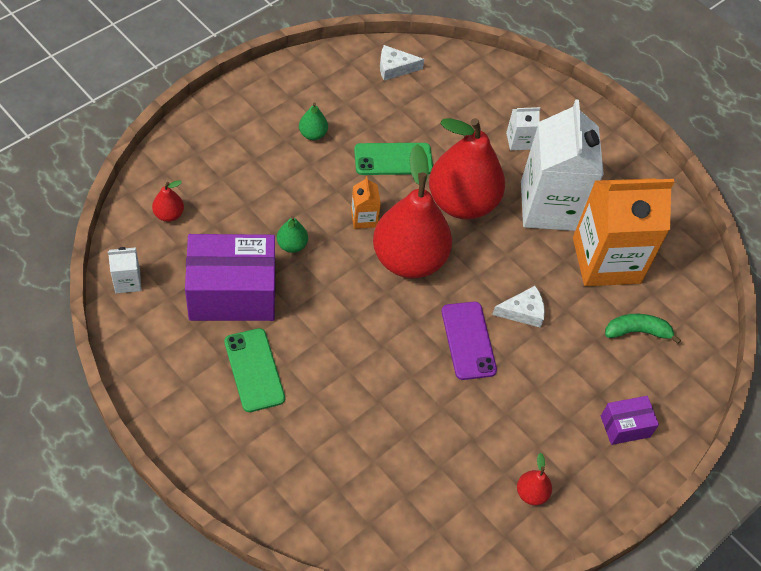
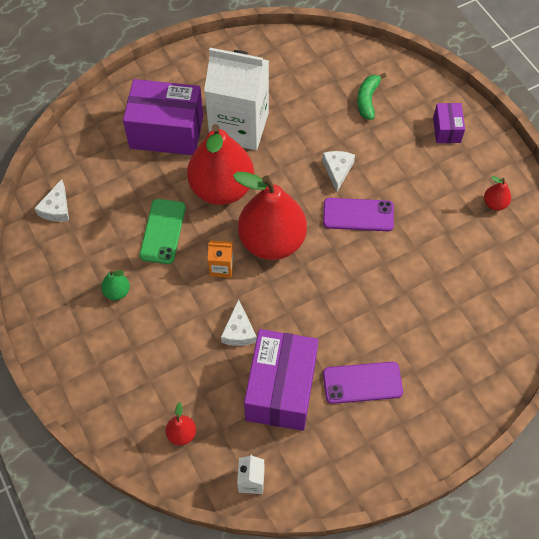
camera: 70 degrees left, 5 degrees up
green phone [224,328,285,412] -> purple phone [323,362,403,404]
green pear [277,216,308,253] -> white cheese [221,299,257,346]
white carton [506,107,540,150] -> purple box [123,79,203,155]
orange carton [573,178,675,286] -> none

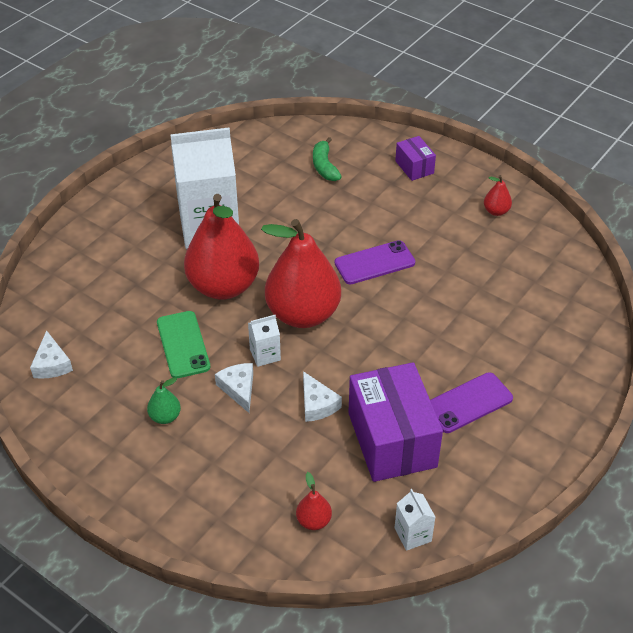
camera: 25 degrees left, 15 degrees down
purple box [123,79,203,155] -> none
orange carton [208,240,234,278] -> white carton [248,315,281,367]
white cheese [322,151,355,192] -> white cheese moved to [215,363,253,413]

